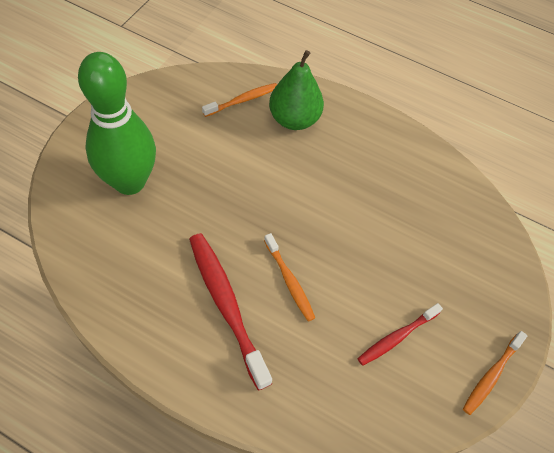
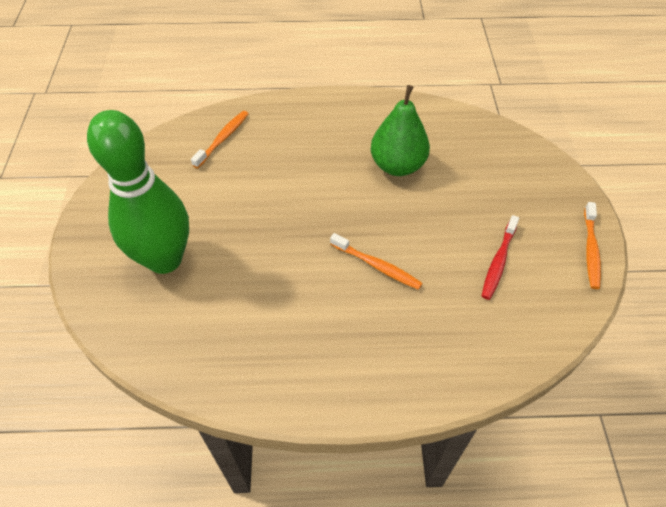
camera: 25 degrees left, 5 degrees down
red toothbrush [189,233,272,390] -> none
green pear [269,50,324,130] -> green pear moved to [371,85,430,176]

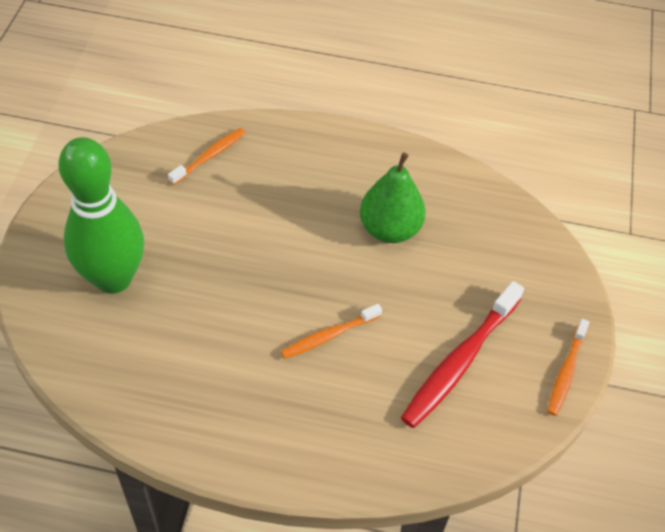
camera: 10 degrees right, 0 degrees up
orange toothbrush [330,233,422,290] -> orange toothbrush turned 105 degrees clockwise [281,304,382,359]
red toothbrush [482,215,519,300] -> red toothbrush [401,281,524,428], size x1.73

